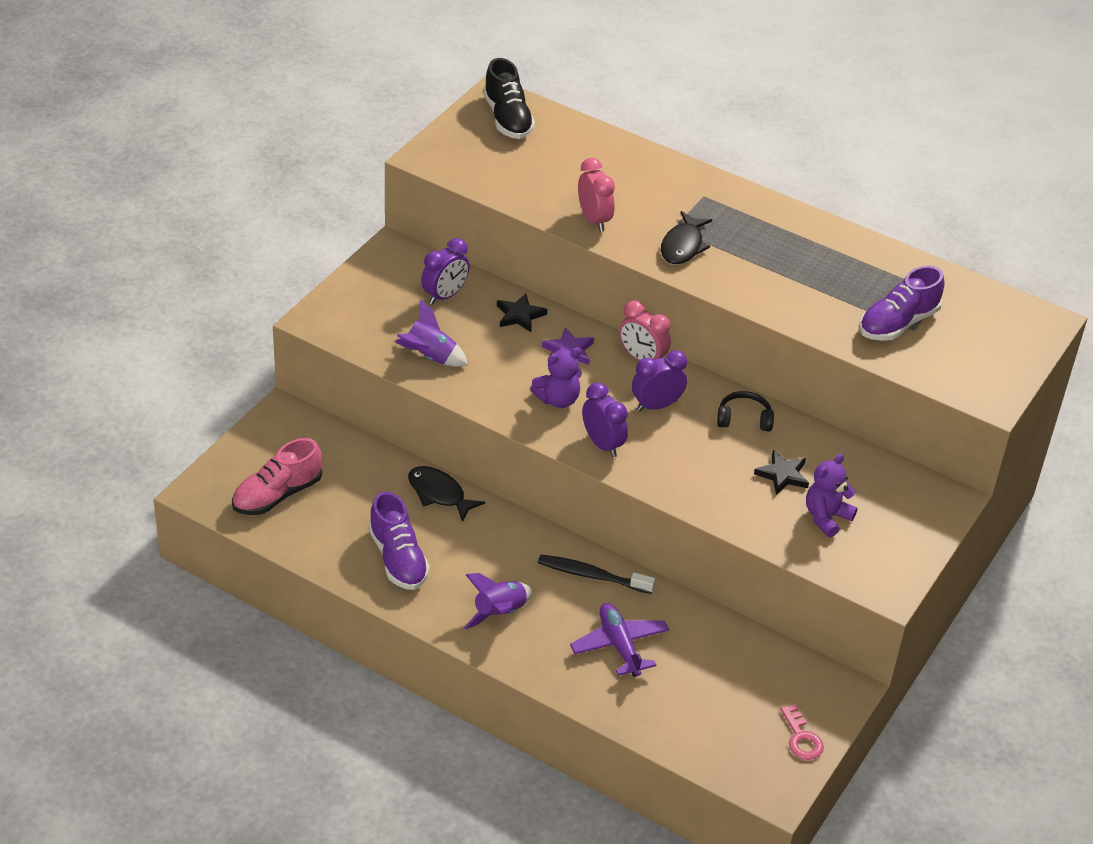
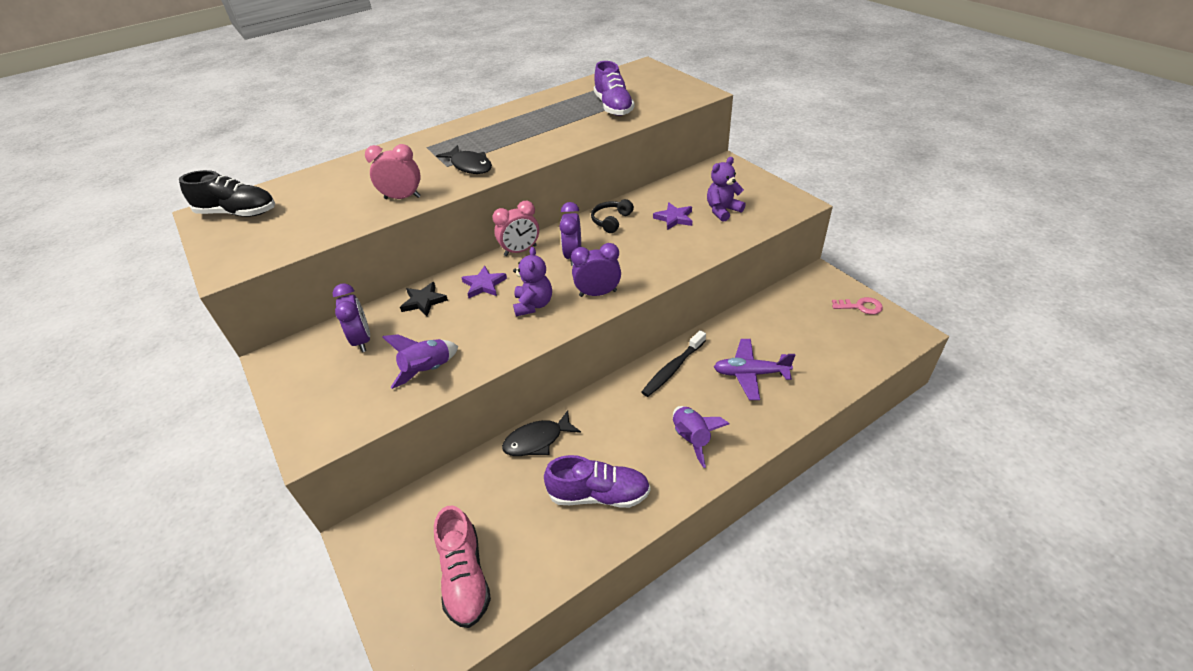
camera: 60 degrees left, 0 degrees up
black star [754,450,809,495] -> purple star [653,202,692,230]
purple teddy bear [806,454,858,538] -> purple teddy bear turned 75 degrees clockwise [707,157,746,222]

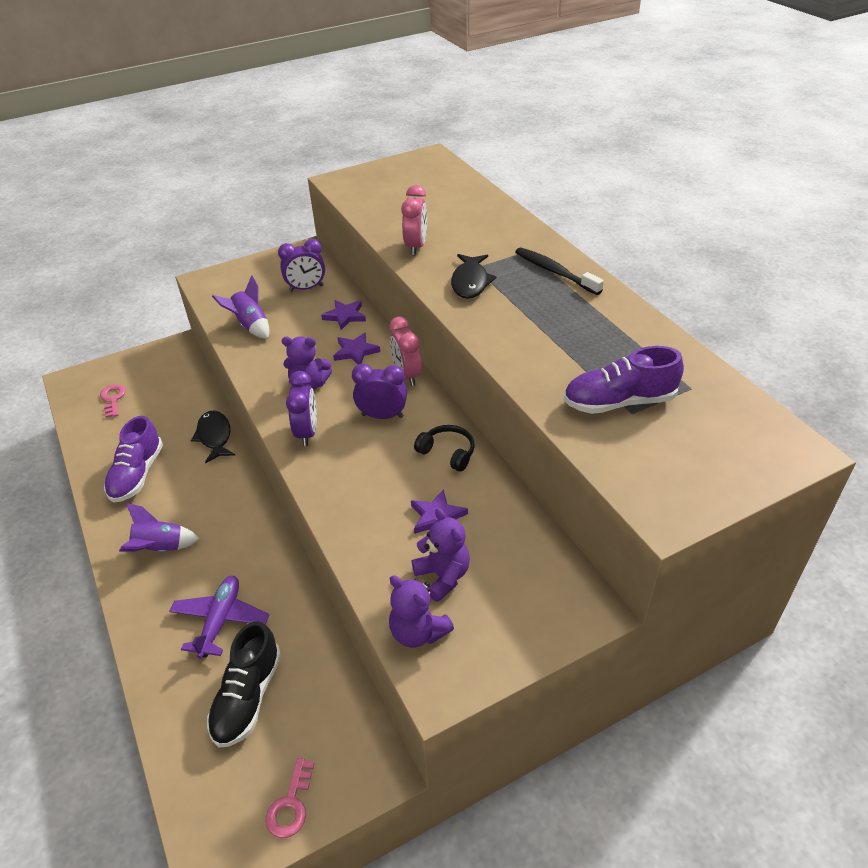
camera: 95 degrees right, 0 degrees up
black shoe [179,170,275,217] -> black shoe moved to [207,621,281,748]
black star [400,282,448,316] -> purple star [321,300,366,330]
pink shoe [434,505,491,628] -> pink key [100,384,126,418]
black fish [436,145,492,174] -> black fish turned 45 degrees counterclockwise [451,254,496,299]
black toothbrush [642,330,706,397] -> black toothbrush moved to [515,247,604,295]
none -> purple teddy bear [389,575,454,648]

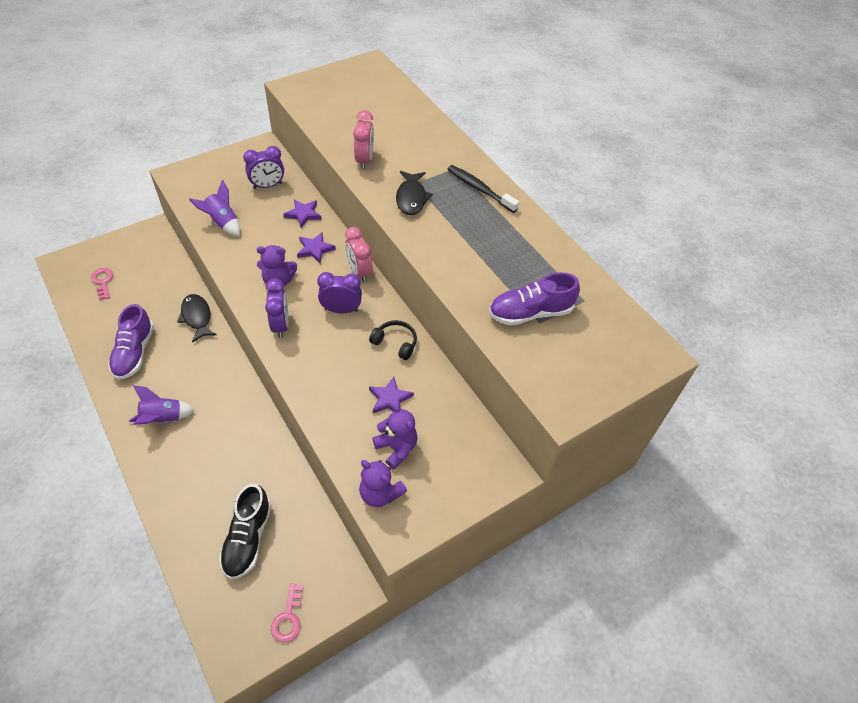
camera: 10 degrees left, 10 degrees up
purple plane [169,576,269,658] -> none

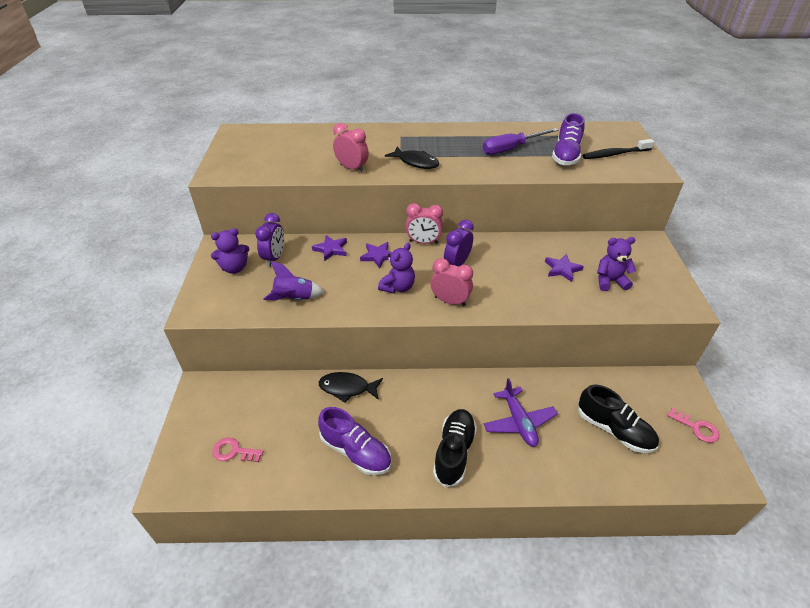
camera: 55 degrees left, 10 degrees down
purple rocket [129,385,195,425] -> black shoe [433,409,477,488]
purple clock [265,278,289,338] -> pink clock [430,258,473,306]
purple teddy bear [359,460,407,507] -> purple teddy bear moved to [211,228,249,274]
black headphones [369,320,417,360] -> none
black toothbrush [447,165,519,213] -> black toothbrush moved to [583,139,654,159]
none -> purple screwdriver [483,128,558,155]
none -> purple plane [484,378,558,447]

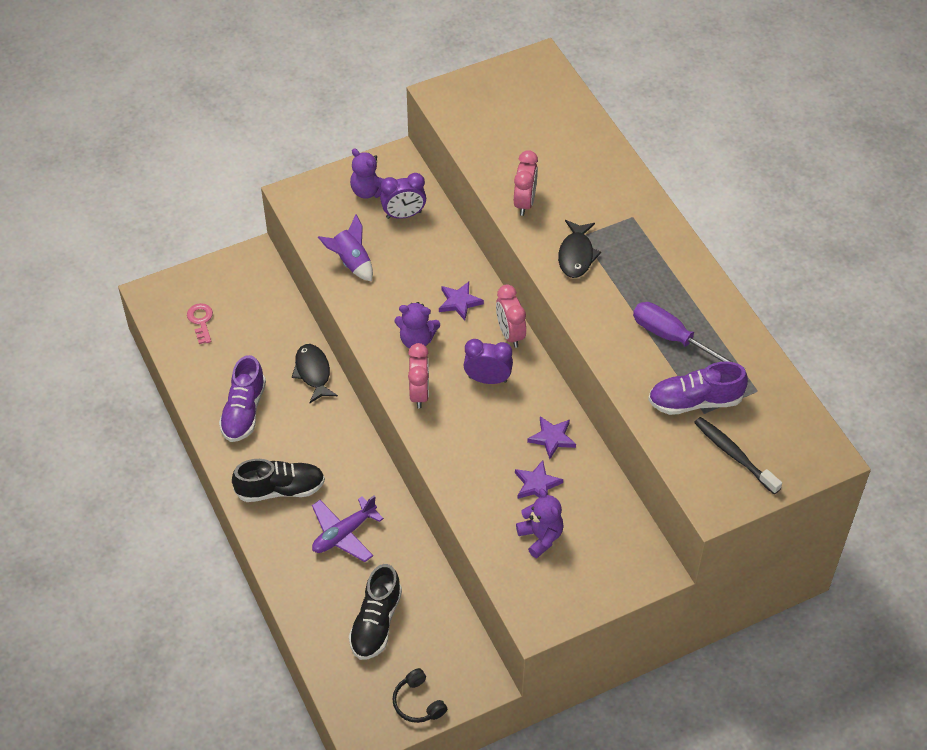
camera: 65 degrees right, 10 degrees up
purple star [312,235,347,261] -> purple star moved to [527,416,576,459]
pink key [667,408,720,443] -> black headphones [392,668,447,723]

